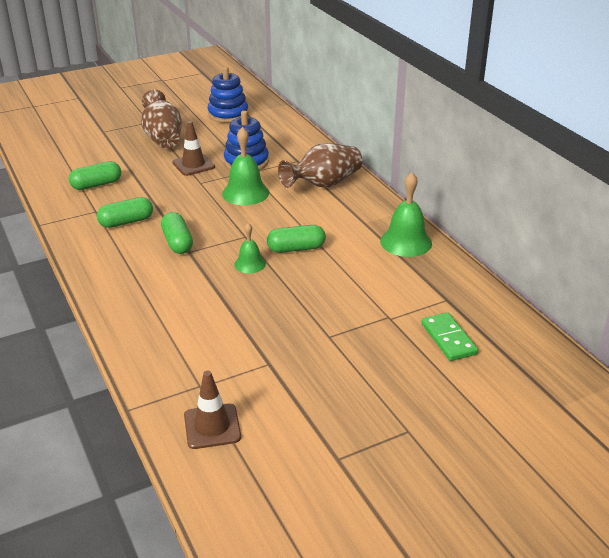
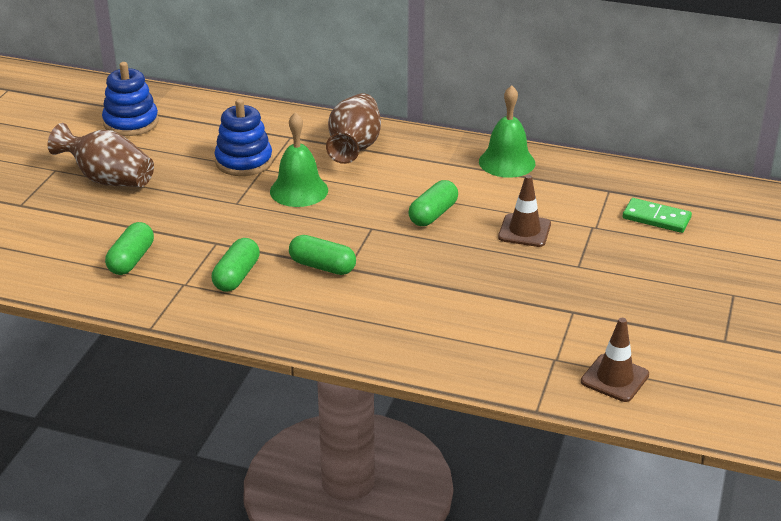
camera: 45 degrees left, 0 degrees up
brown traffic cone [172,121,215,176] -> brown traffic cone moved to [498,175,551,247]
green bell [234,223,266,273] -> none

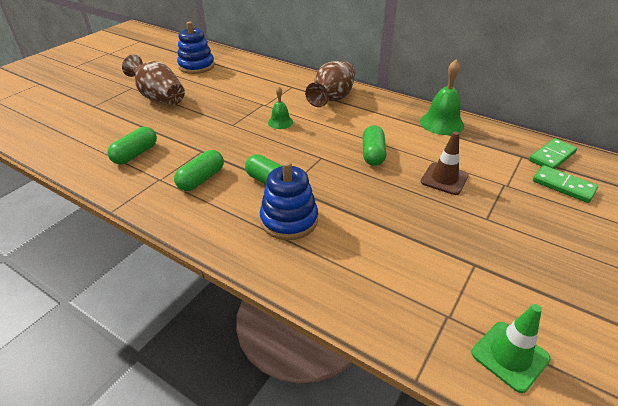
camera: 15 degrees right, 5 degrees up
blue stacking toy [215,99,273,176] -> blue stacking toy moved to [260,161,318,240]
green bell [270,112,328,207] -> green bell [268,87,293,129], size x0.59
green capsule [408,180,458,226] -> green capsule turned 45 degrees counterclockwise [363,125,386,166]
brown traffic cone [581,318,649,402] -> green traffic cone [471,304,551,393]
none -> green domino [529,138,577,169]

